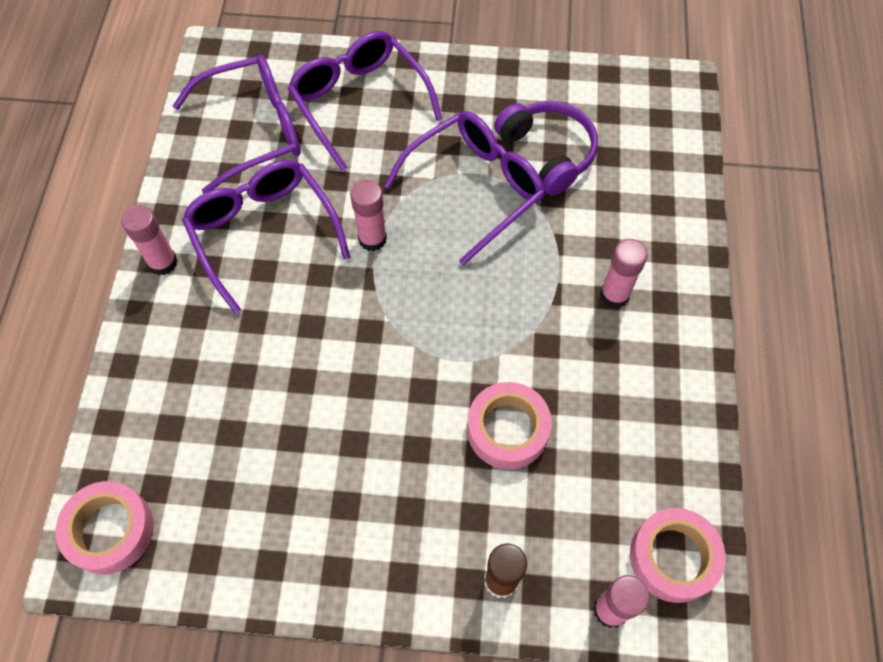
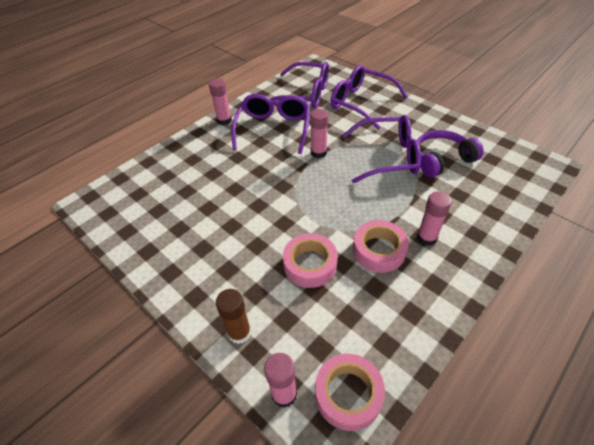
camera: 40 degrees right, 15 degrees down
pink tape [56,481,154,574] -> pink tape moved to [353,220,409,273]
purple glasses [288,31,442,171] -> purple glasses turned 60 degrees counterclockwise [331,65,408,130]
purple headphones [494,101,598,195] -> purple headphones turned 120 degrees counterclockwise [417,130,484,178]

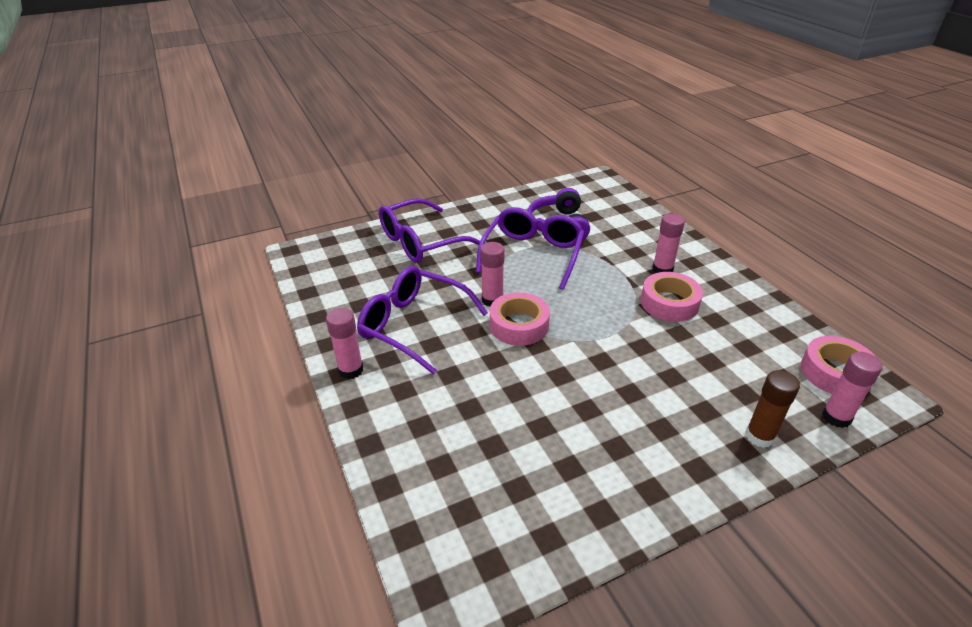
camera: 70 degrees left, 10 degrees down
purple glasses [270,62,329,108] -> none
pink tape [283,233,338,288] -> pink tape moved to [490,292,550,346]

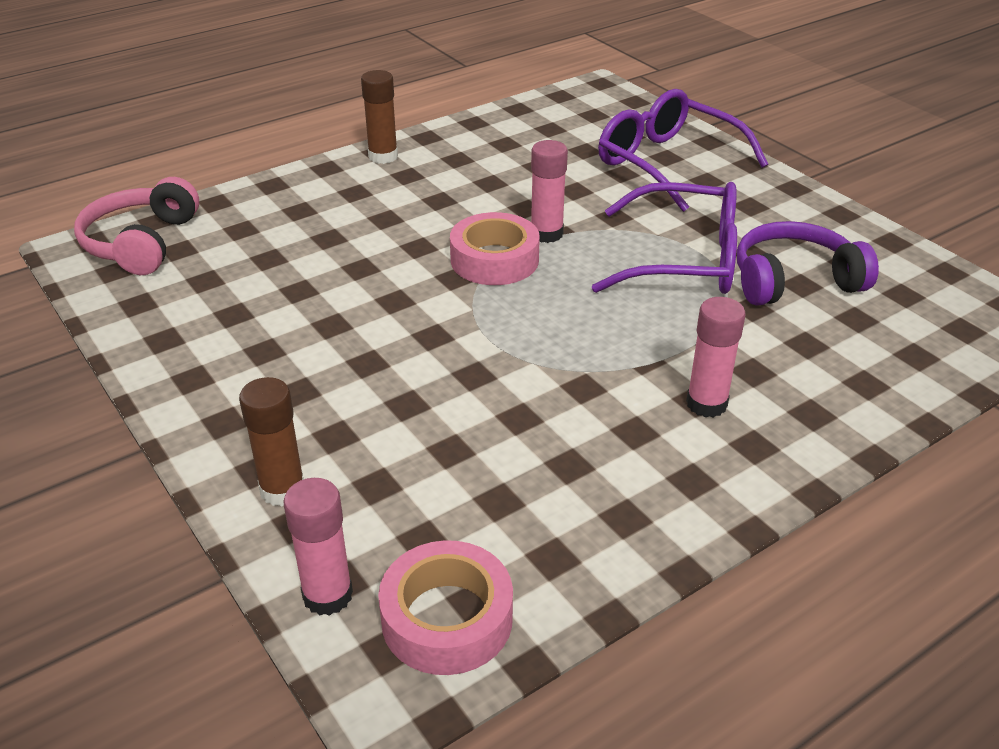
camera: 80 degrees right, 0 degrees up
pink glue stick [326,308,363,379] -> brown glue stick [361,70,398,164]
purple glasses [357,266,488,375] -> none
pink tape [641,272,703,322] -> none
none -> pink headphones [74,177,199,275]

